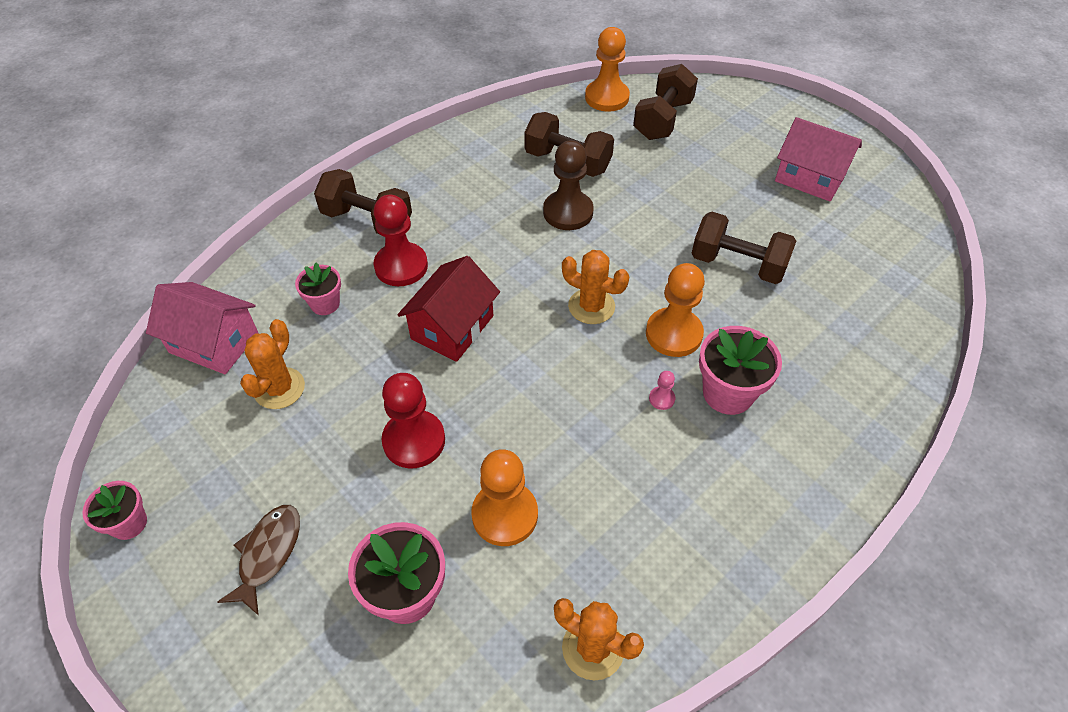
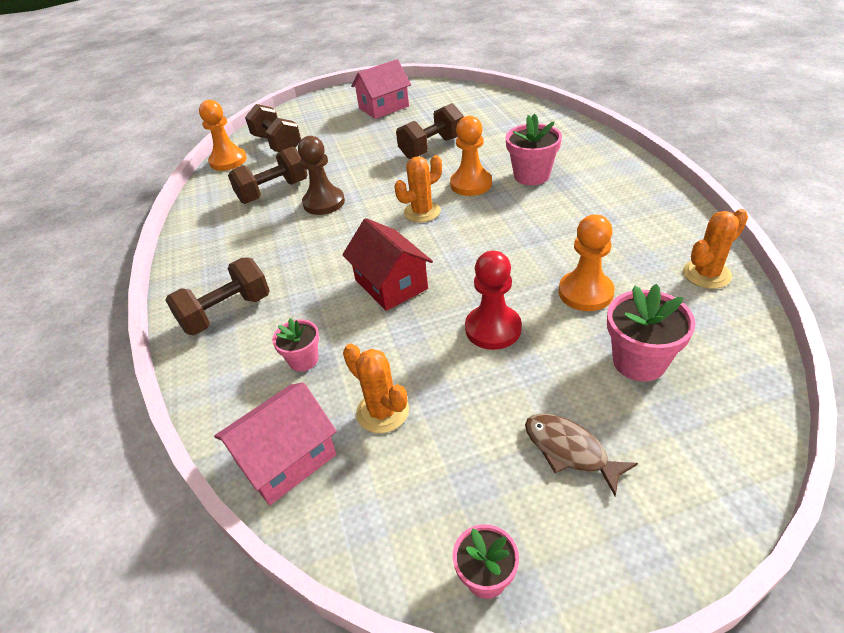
camera: 60 degrees left, 10 degrees down
red pawn [374,195,428,286] -> none
pink pawn [649,371,675,410] -> none

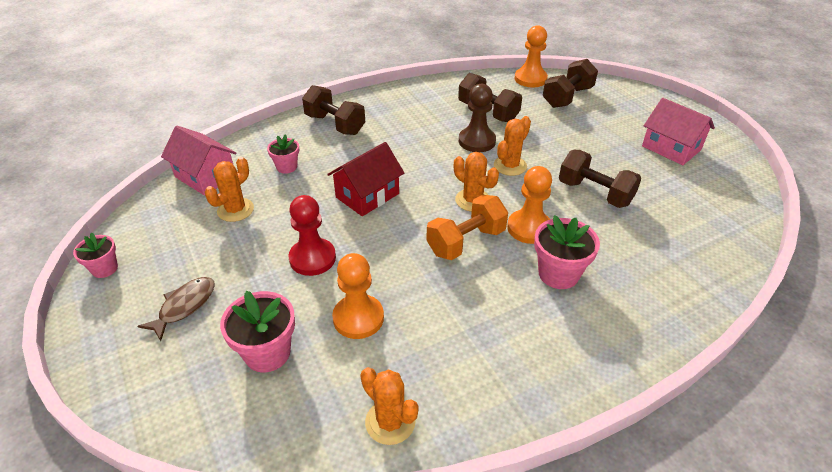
camera: 75 degrees right, 0 degrees up
none -> orange dumbbell [427,195,508,260]
none -> orange cactus [494,116,531,176]

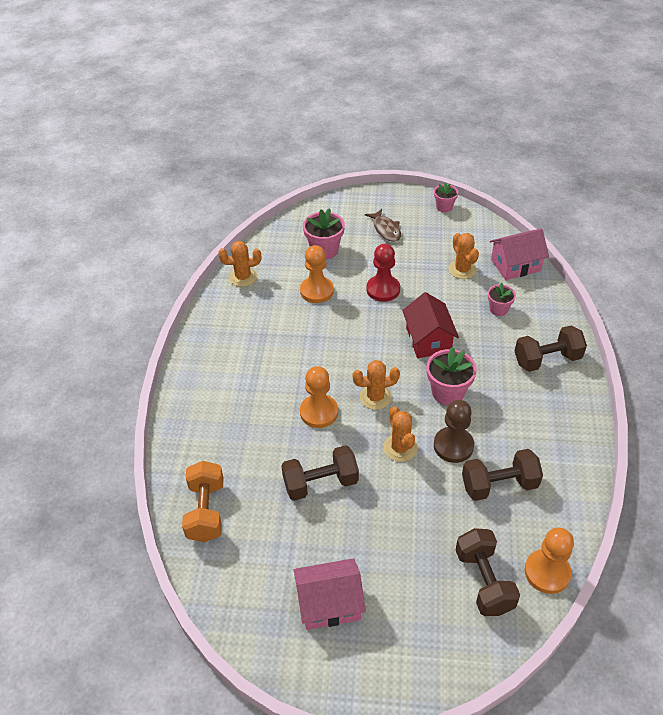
camera: 125 degrees right, 5 degrees up
orange dumbbell [427,195,508,260] -> orange dumbbell moved to [182,461,223,542]
pink flower pot [534,215,600,289] -> pink flower pot moved to [426,347,477,405]

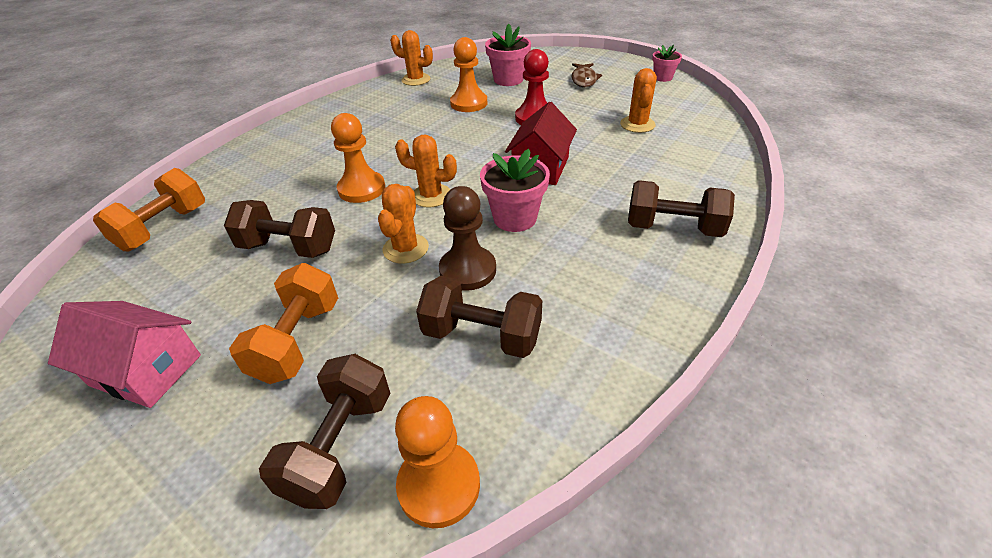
camera: 30 degrees right, 5 degrees down
pink flower pot [488,283,516,316] -> none
pink house [490,229,549,280] -> none
none -> orange dumbbell [229,263,338,384]

